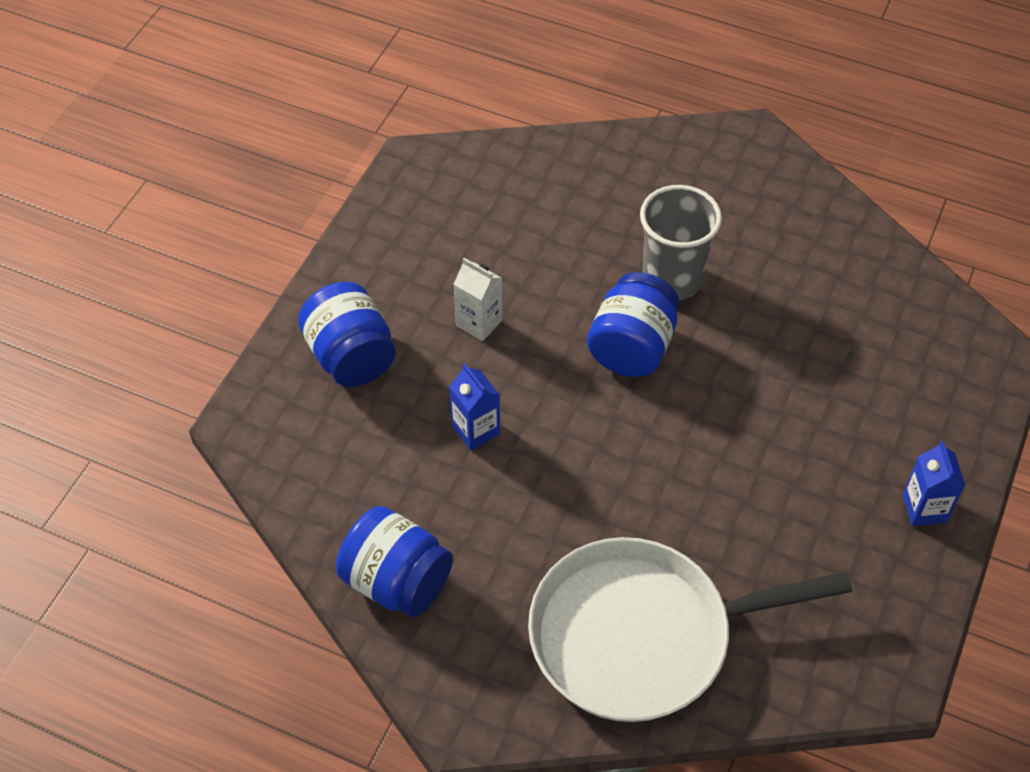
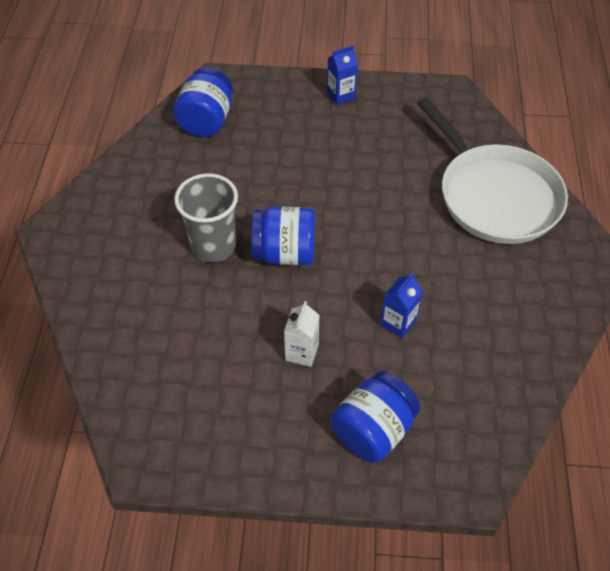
camera: 110 degrees left, 0 degrees up
blue jar [336,506,453,617] -> blue jar moved to [173,67,233,137]

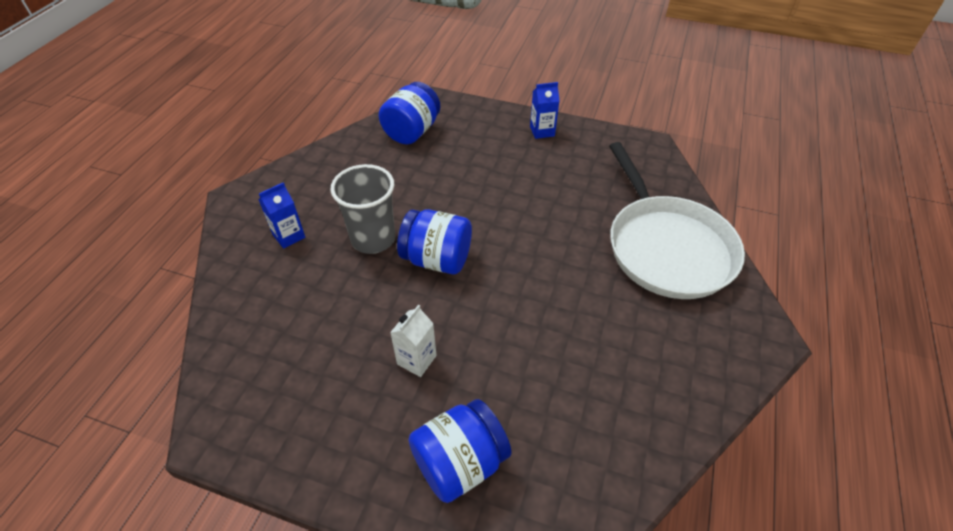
camera: 15 degrees right, 5 degrees down
blue carton [380,273,423,338] -> blue carton moved to [259,182,305,249]

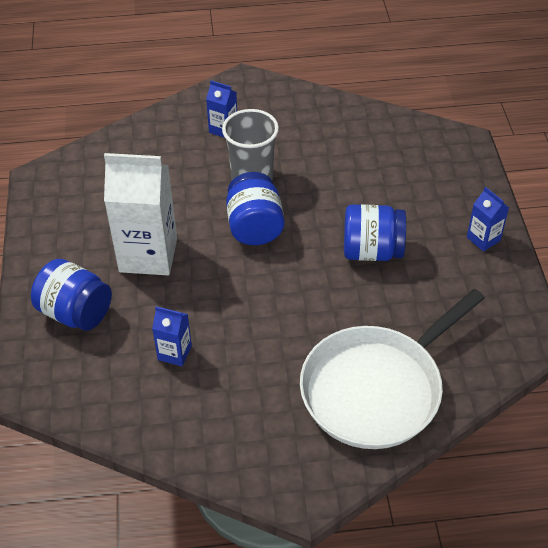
camera: 65 degrees right, 0 degrees up
blue jar [379,82,441,145] -> blue jar moved to [344,204,406,261]
white carton [390,305,437,377] -> white carton [104,153,177,275], size x2.09
none -> blue carton [152,306,192,366]

